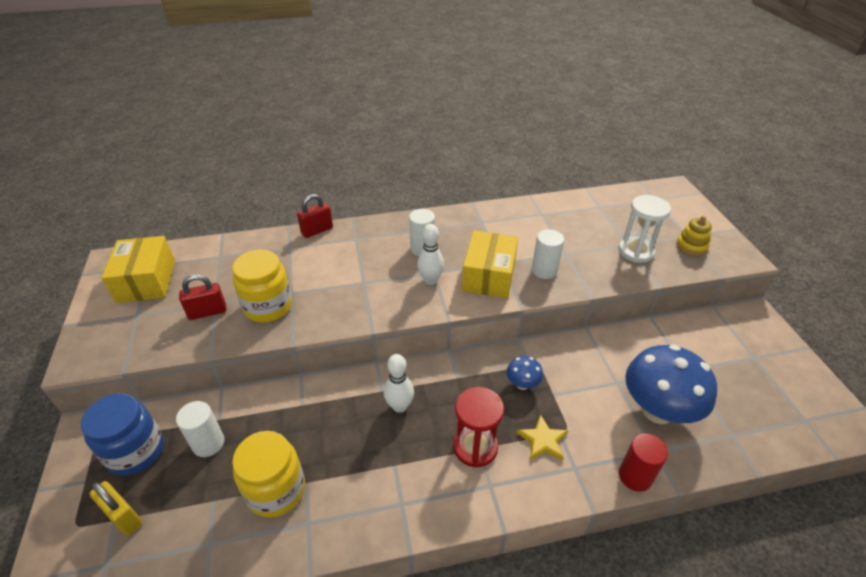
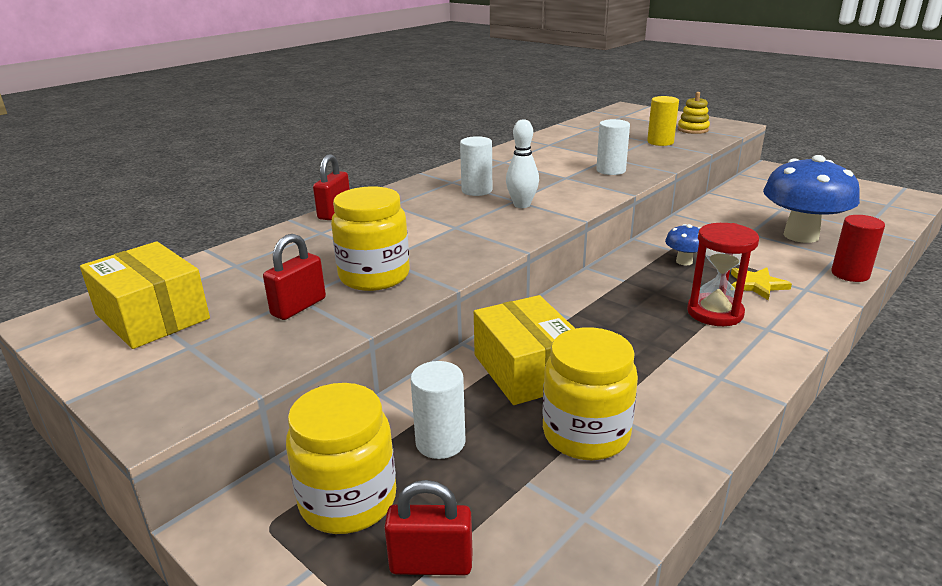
camera: 35 degrees left, 15 degrees down
blue jar [81,393,164,476] -> yellow jar [286,383,396,534]
yellow padlock [89,481,143,536] -> red padlock [384,480,473,575]
white bowling pin [384,354,414,413] -> none
yellow box [462,231,518,298] -> yellow box moved to [474,295,575,405]
white hourglass [619,195,671,263] -> yellow cylinder [647,96,679,146]

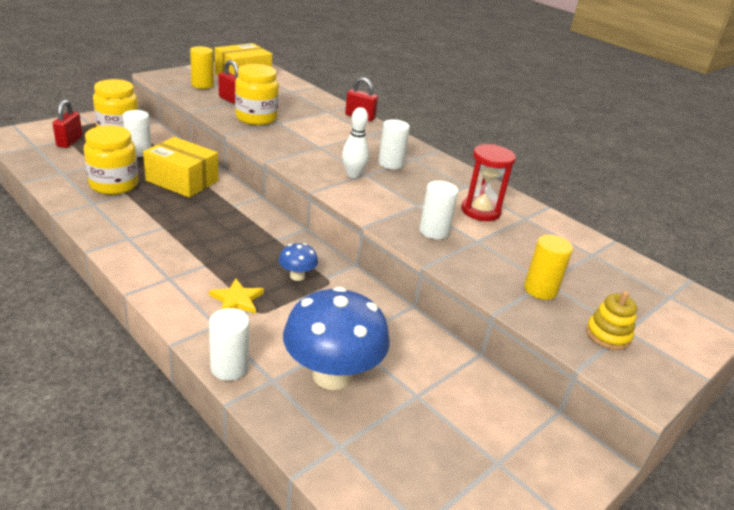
camera: 90 degrees right, 5 degrees up
yellow box [474,295,575,405] -> yellow box turned 45 degrees clockwise [143,137,218,198]
red hourglass [687,223,759,326] -> red hourglass moved to [461,144,516,221]
red cylinder [831,215,885,282] -> white cylinder [209,308,249,381]
none -> yellow cylinder [190,46,214,89]

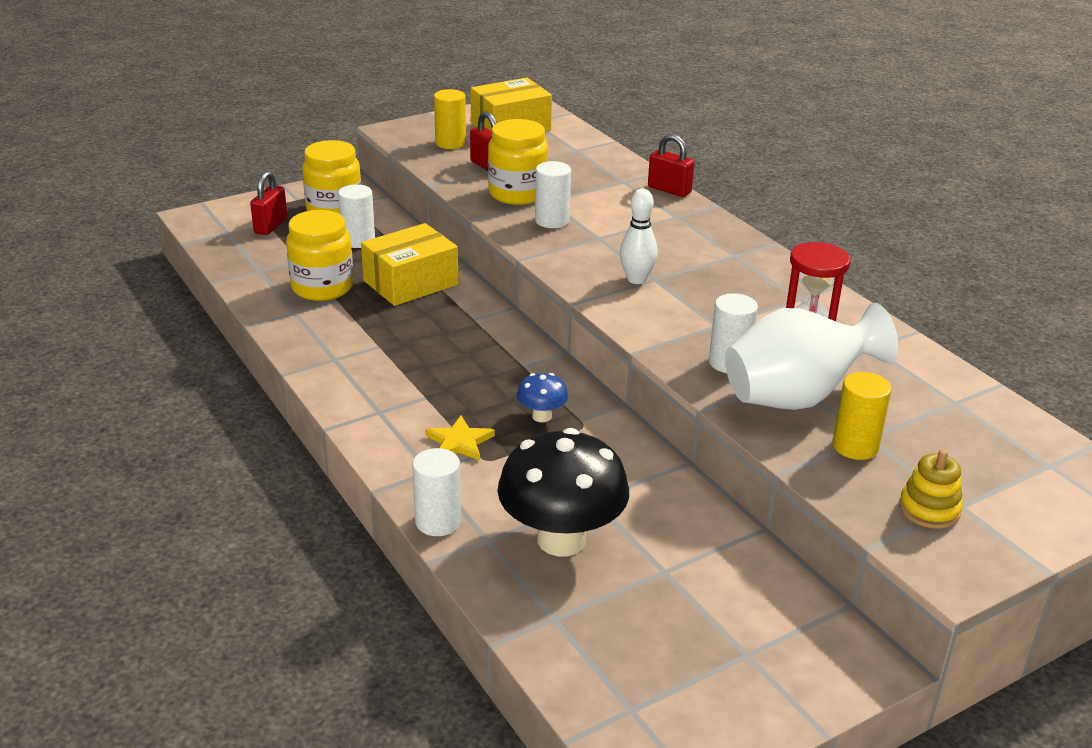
camera: 15 degrees right, 0 degrees up
yellow box [143,137,218,198] -> yellow box turned 75 degrees counterclockwise [361,223,459,306]
blue mushroom [283,286,390,390] -> black mushroom [498,428,629,556]
white cylinder [378,119,410,169] -> white cylinder moved to [535,161,571,228]
none -> white vase [725,303,898,410]

